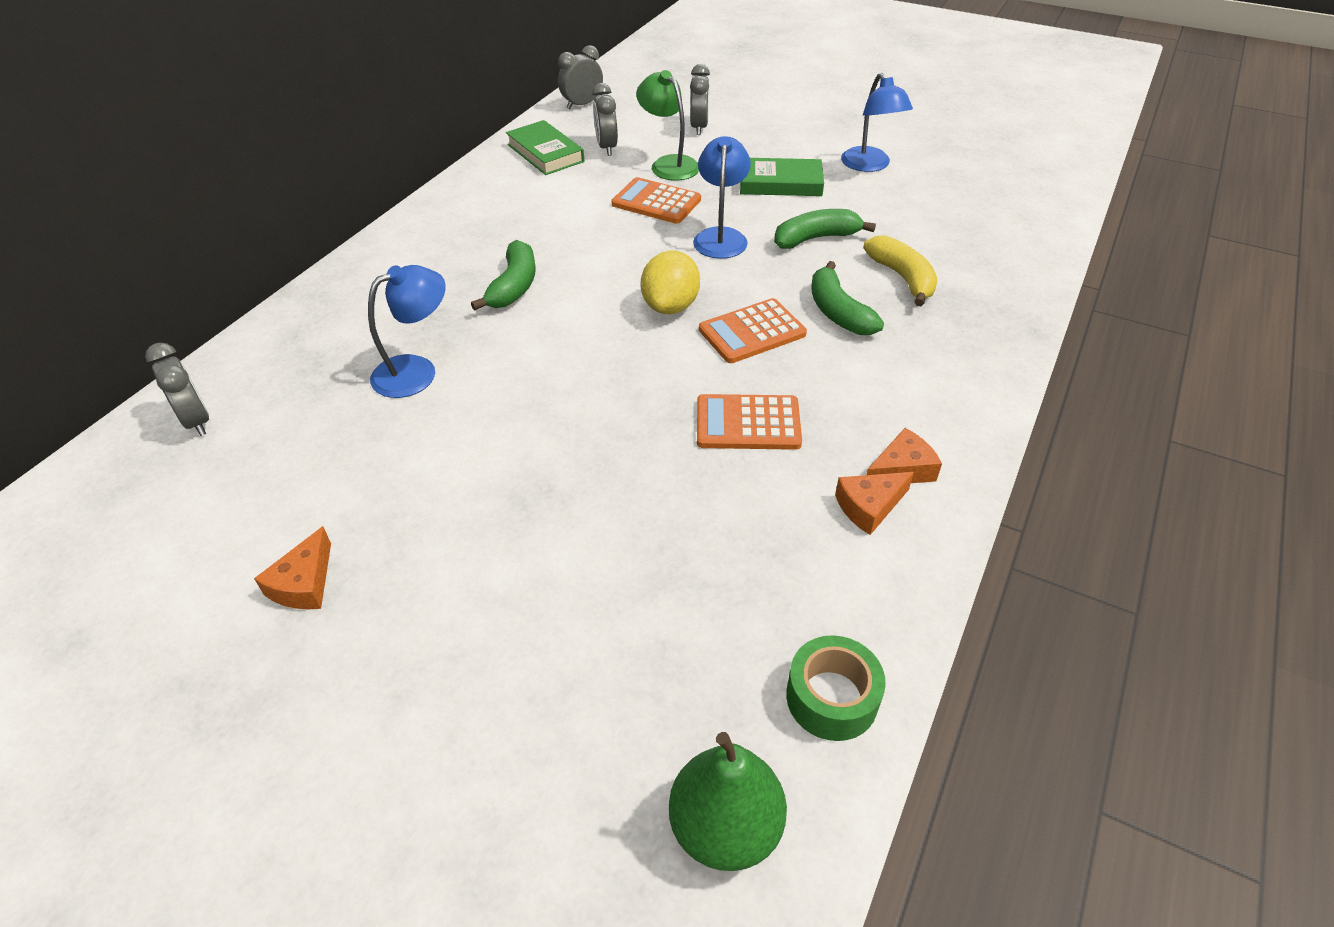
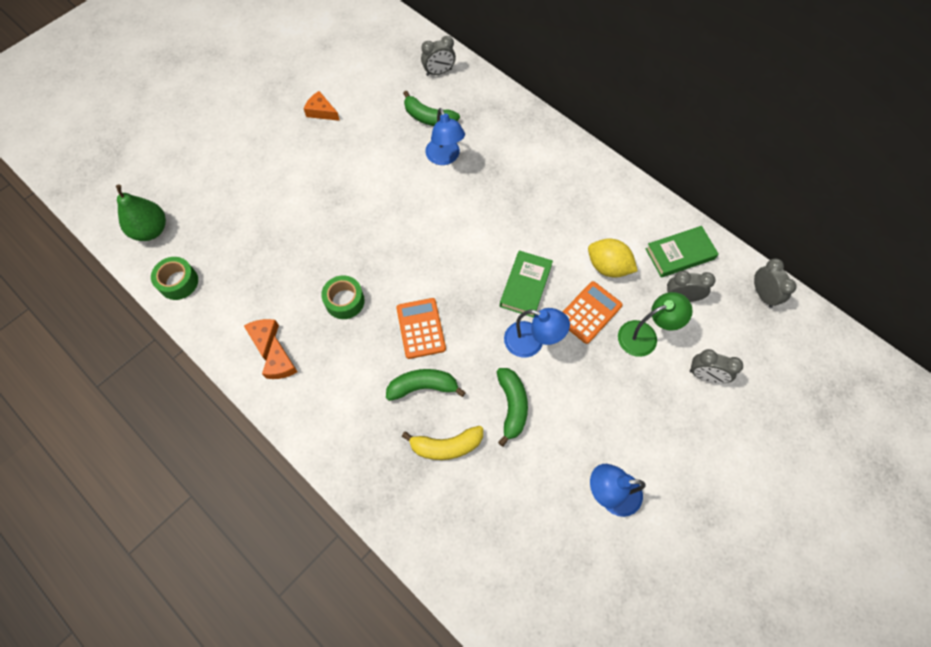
camera: 105 degrees right, 20 degrees up
green banana [471,240,536,310] -> green banana moved to [403,91,460,126]
yellow lemon [641,251,700,314] -> yellow lemon moved to [588,239,638,278]
orange calculator [697,394,802,450] -> green tape [321,275,365,319]
green book [740,158,824,196] -> green book moved to [500,250,553,318]

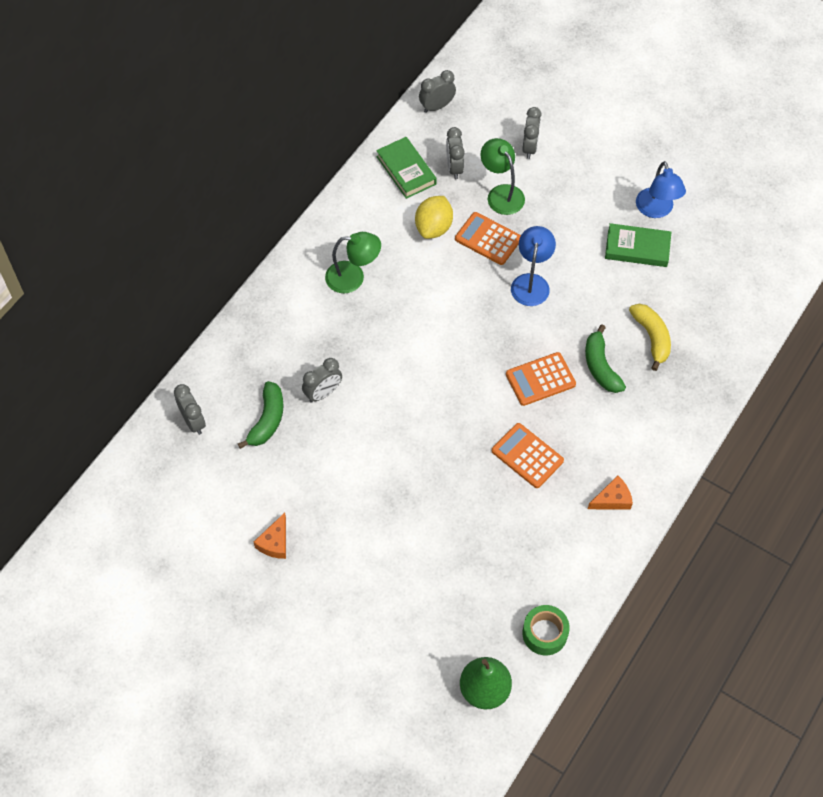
camera: 100 degrees left, 5 degrees down
orange cheese [244,319,279,361] -> none
green tape [321,275,365,319] -> orange calculator [492,423,564,488]
blue lamp [425,108,465,165] -> grey clock [302,358,342,403]
green banana [497,368,528,446] -> none
green book [500,250,553,318] -> green book moved to [605,223,671,267]
none -> green lamp [325,232,381,293]

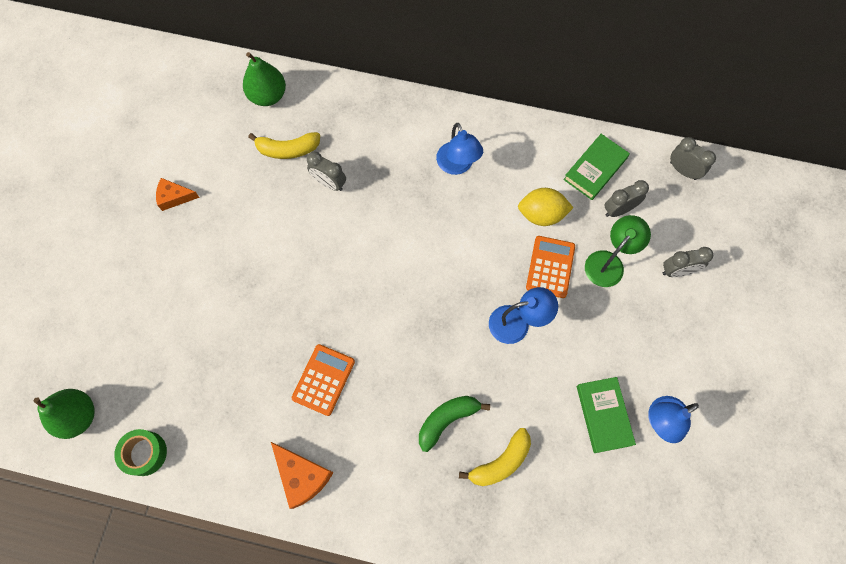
camera: 70 degrees right, 10 degrees up
grey clock [174,384,206,435] -> green pear [243,52,286,106]
green banana [238,381,283,449] -> yellow banana [248,132,320,159]
green lamp [325,232,381,293] -> blue lamp [436,123,483,175]
orange calculator [506,352,576,406] -> none
orange cheese [588,476,633,510] -> orange cheese [271,442,334,509], size x1.51

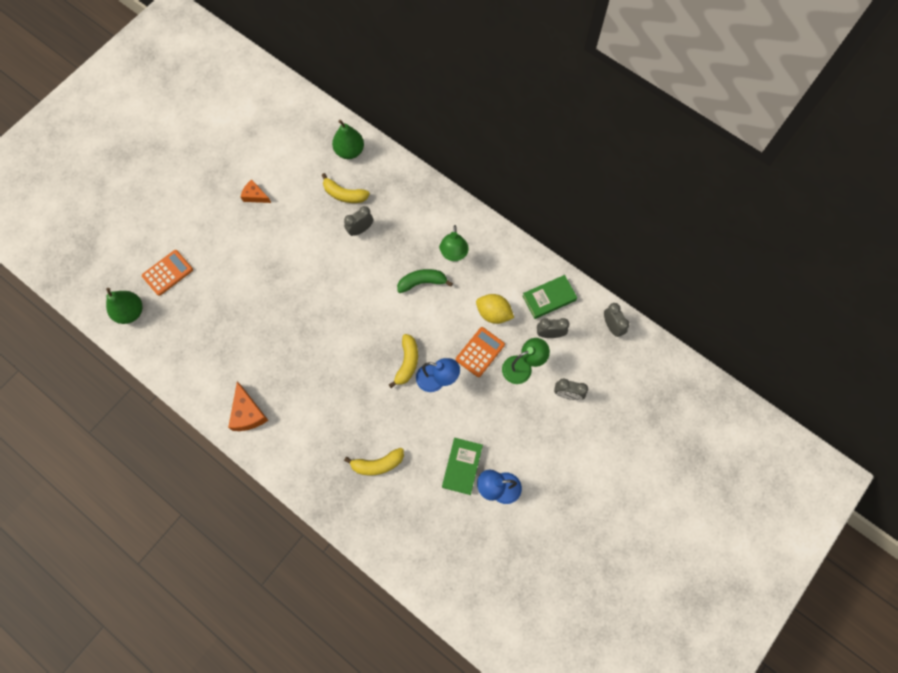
camera: 25 degrees right, 0 degrees up
green tape [114,429,167,476] -> none
orange calculator [292,344,355,416] -> orange calculator moved to [142,250,193,296]
grey clock [307,151,346,191] -> grey clock turned 90 degrees clockwise [344,206,373,236]
green banana [419,396,490,452] -> green banana moved to [397,269,453,293]
blue lamp [436,123,483,175] -> green lamp [439,225,469,261]
none -> yellow banana [389,334,418,388]

